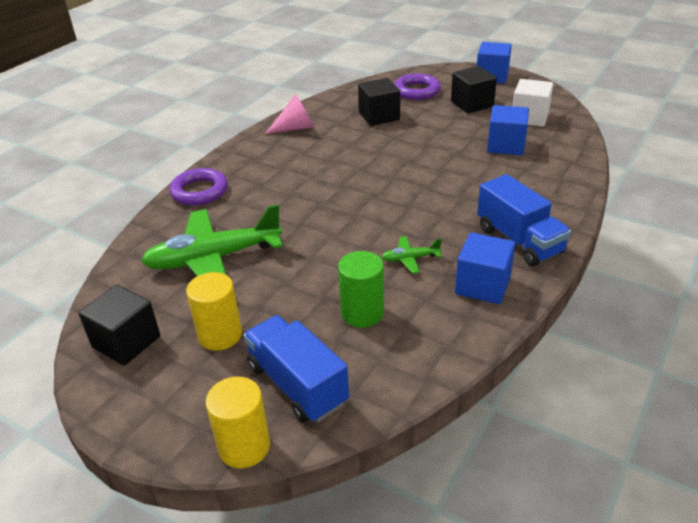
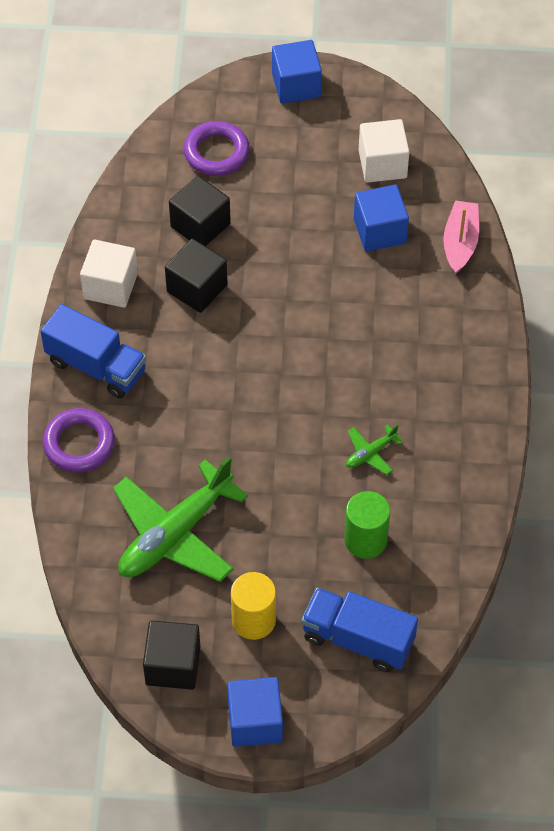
camera: 30 degrees left, 20 degrees up
yellow cylinder [206,377,270,468] -> none
pink cone [265,94,314,134] -> white cube [80,240,138,308]
black cube [451,66,497,113] -> black cube moved to [165,239,228,313]
blue cube [455,232,515,304] -> blue cube moved to [227,677,283,747]
blue truck [477,174,571,266] -> blue truck moved to [41,304,146,399]
none -> pink boat [444,200,479,274]

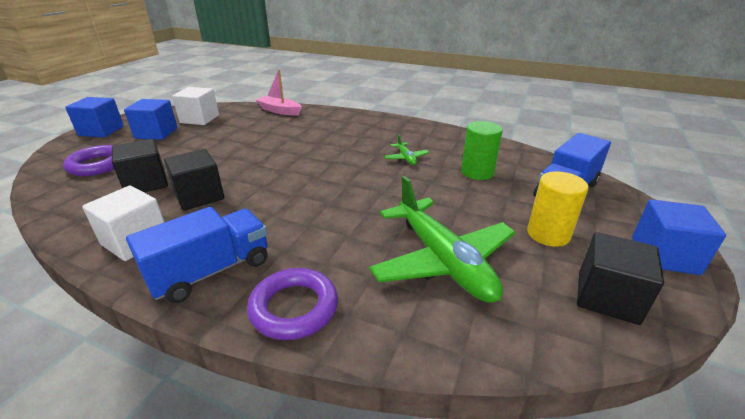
camera: 70 degrees left, 25 degrees down
blue cube [354,184,409,252] -> blue cube moved to [124,99,178,140]

